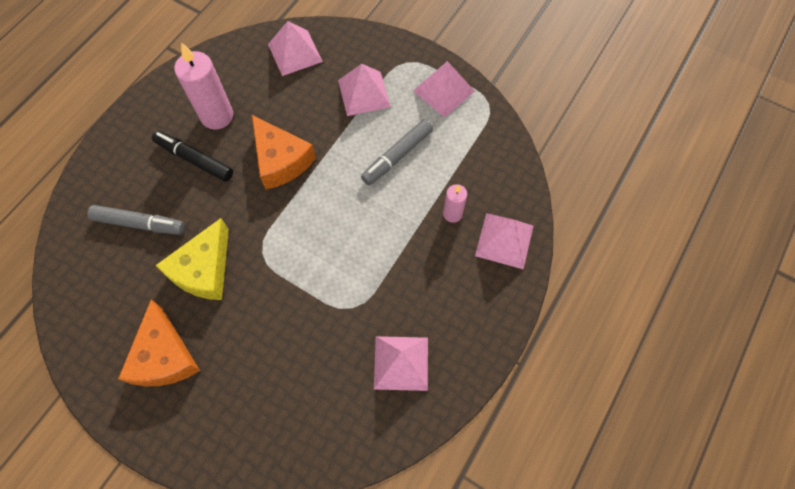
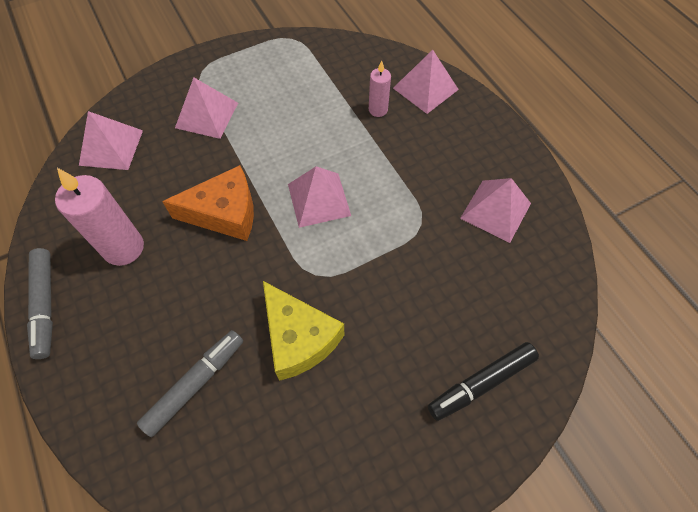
camera: 60 degrees left, 5 degrees down
orange cheese [118,300,200,386] -> none
black marker [152,131,233,182] -> black marker moved to [428,342,539,421]
grey marker [361,119,433,185] -> grey marker moved to [27,248,53,359]
pink pyramid [413,61,475,117] -> pink pyramid moved to [288,166,351,228]

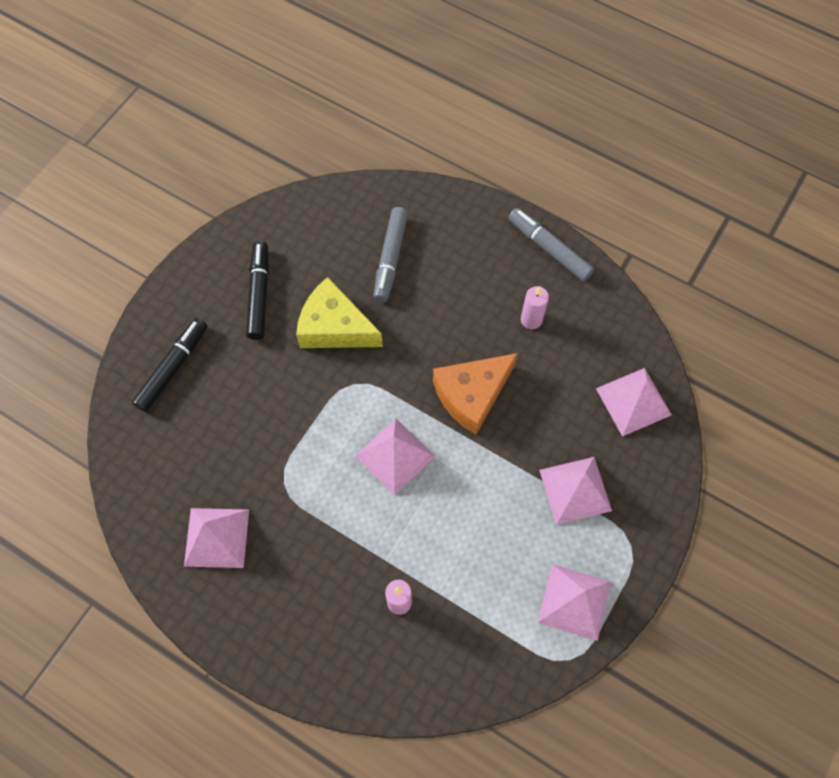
camera: 150 degrees right, 5 degrees up
pink candle [55,168,144,266] -> pink candle [521,286,549,329], size x0.55
pink pyramid [393,50,459,114] -> pink pyramid moved to [538,564,611,641]
none -> black marker [246,241,269,340]

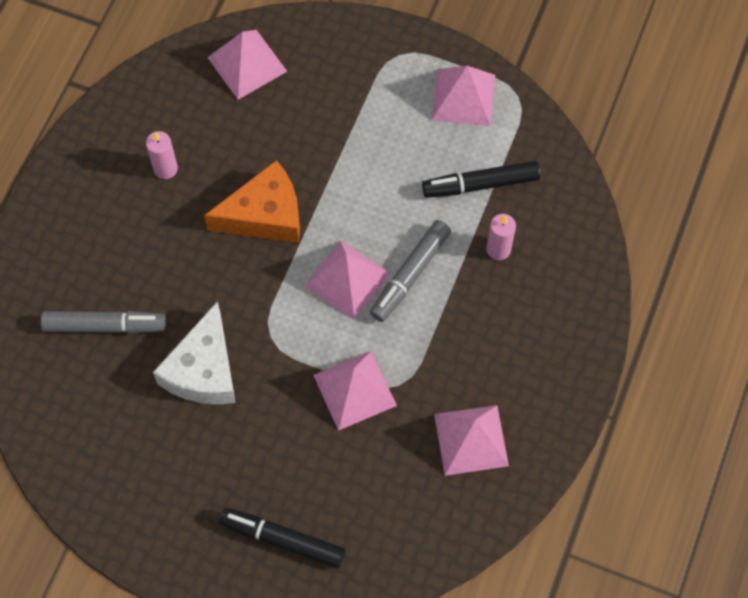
camera: 100 degrees left, 0 degrees up
black marker [246,241,269,340] -> black marker moved to [422,161,540,198]
yellow cheese [296,277,383,348] -> white cheese [153,301,236,405]
orange cheese [433,353,518,435] -> orange cheese turned 60 degrees counterclockwise [204,160,300,243]
grey marker [508,208,594,281] -> grey marker moved to [370,220,451,322]
pink pyramid [539,457,612,525] -> pink pyramid moved to [313,351,397,431]

